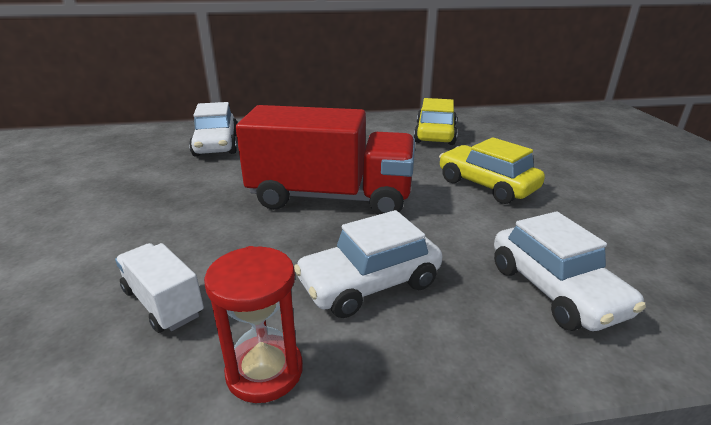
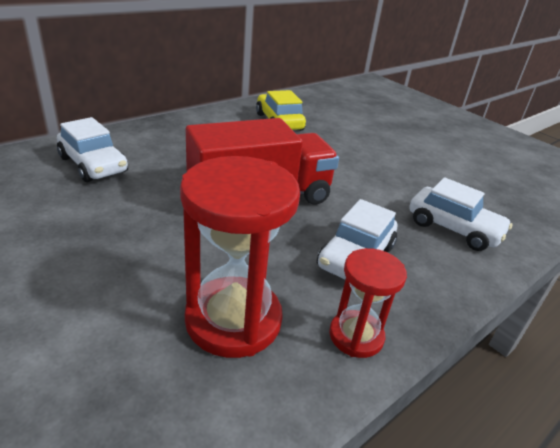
camera: 35 degrees left, 5 degrees up
white truck [115,243,204,333] -> red hourglass [180,156,300,358]
yellow car [439,137,545,204] -> none

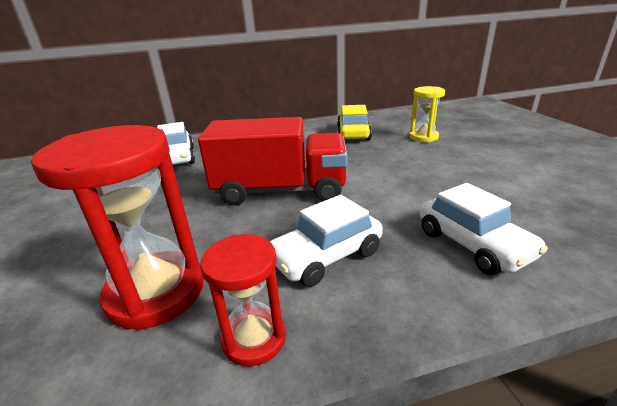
camera: 30 degrees right, 5 degrees down
none -> yellow hourglass [409,86,445,142]

